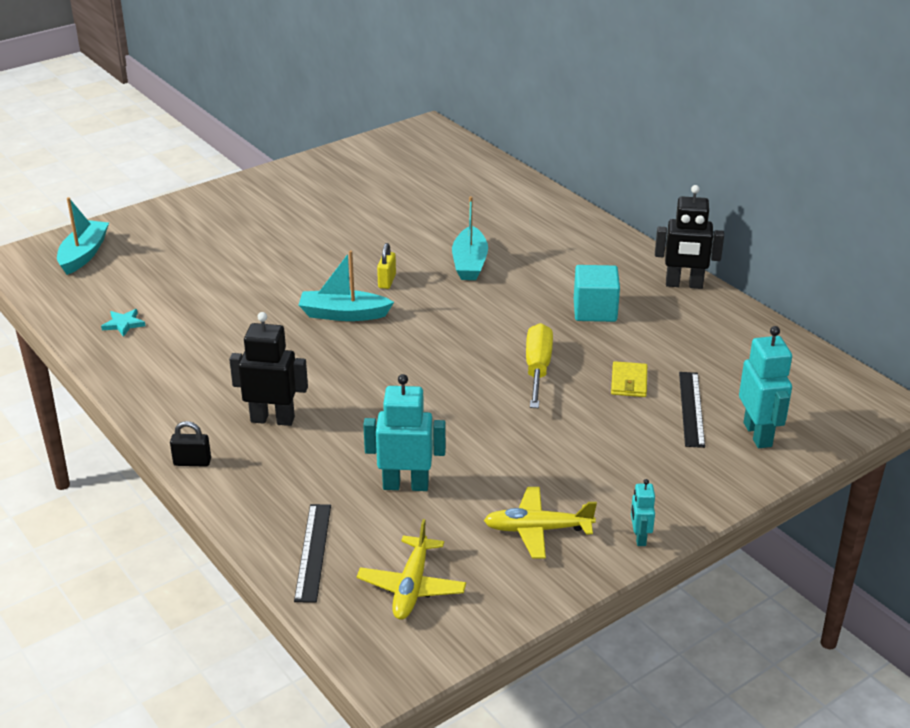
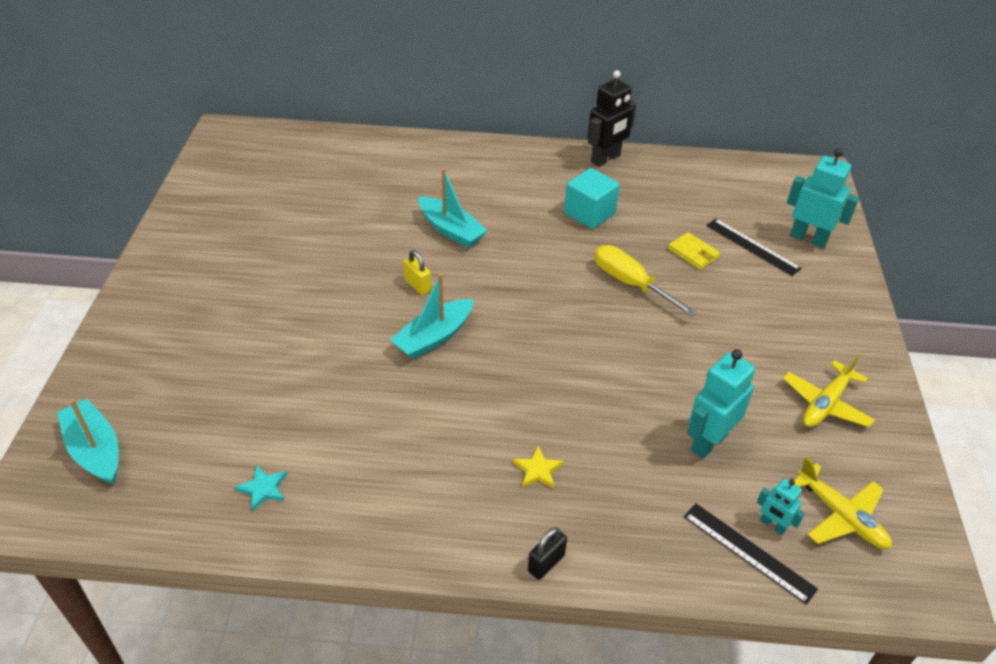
camera: 50 degrees left, 10 degrees up
black robot [229,312,308,426] -> yellow star [513,446,563,489]
turquoise robot [631,479,655,546] -> turquoise robot moved to [757,478,805,535]

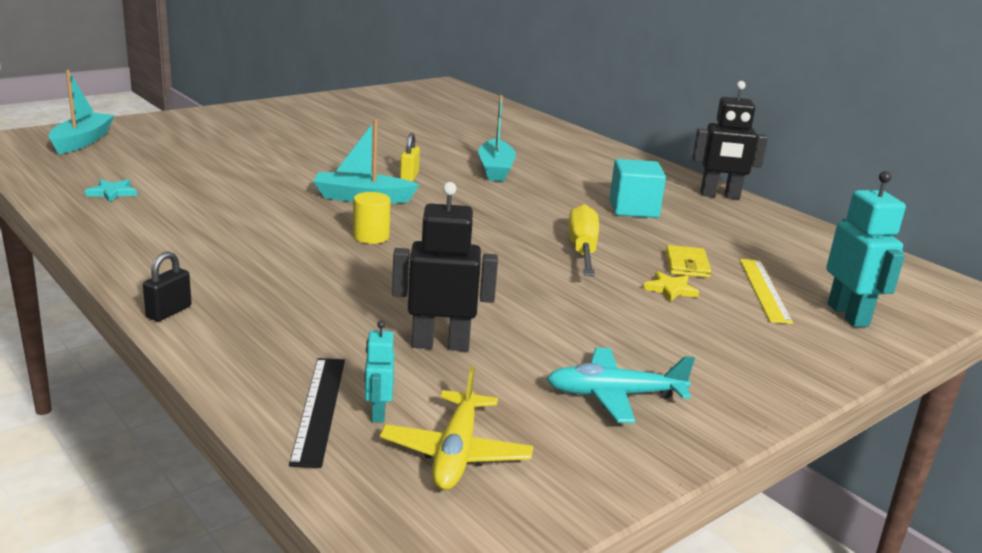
camera: 45 degrees right, 20 degrees down
yellow star [513,446,563,489] -> yellow star moved to [643,271,699,302]
black padlock [528,527,567,580] -> black padlock turned 60 degrees counterclockwise [143,251,192,322]
turquoise robot [687,349,755,459] -> black robot [392,182,498,351]
black ruler [706,219,802,276] -> yellow ruler [740,259,793,324]
yellow plane [783,354,875,427] -> turquoise plane [547,348,695,423]
none -> yellow cylinder [353,192,390,244]

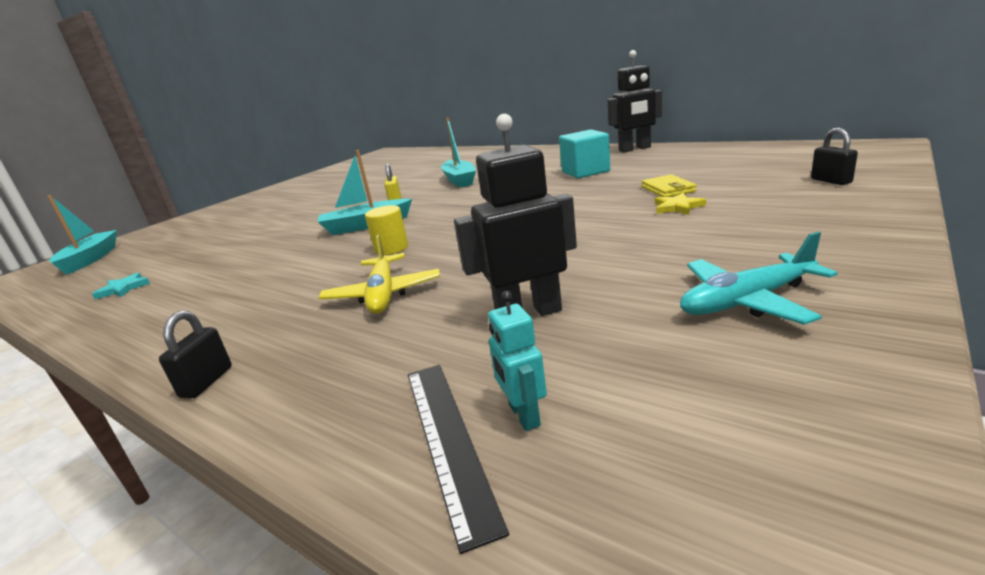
camera: 10 degrees left, 0 degrees up
yellow plane [380,366,533,490] -> yellow plane moved to [318,235,440,314]
yellow screwdriver [568,204,599,276] -> none
yellow ruler [740,259,793,324] -> none
turquoise robot [826,171,906,327] -> black padlock [811,128,858,185]

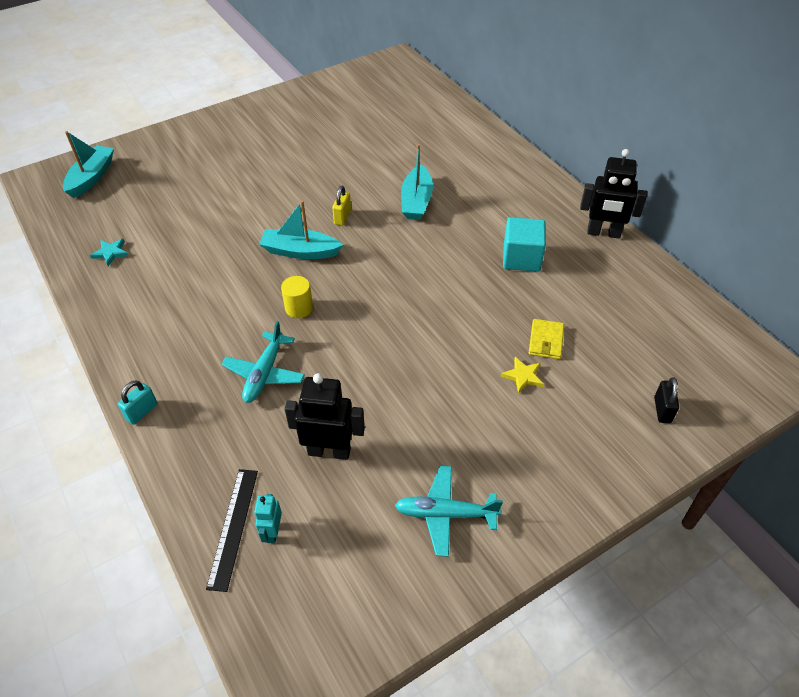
camera: 20 degrees right, 25 degrees up
black padlock [159,311,232,398] -> turquoise padlock [118,380,157,425]
yellow plane [318,235,440,314] -> turquoise plane [221,321,305,403]

